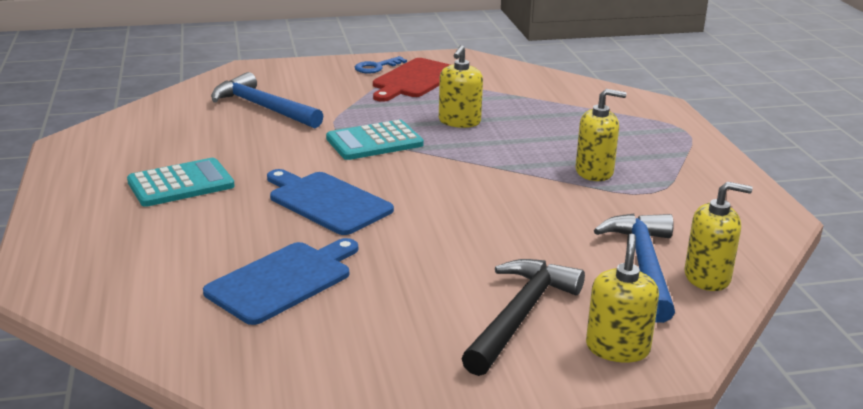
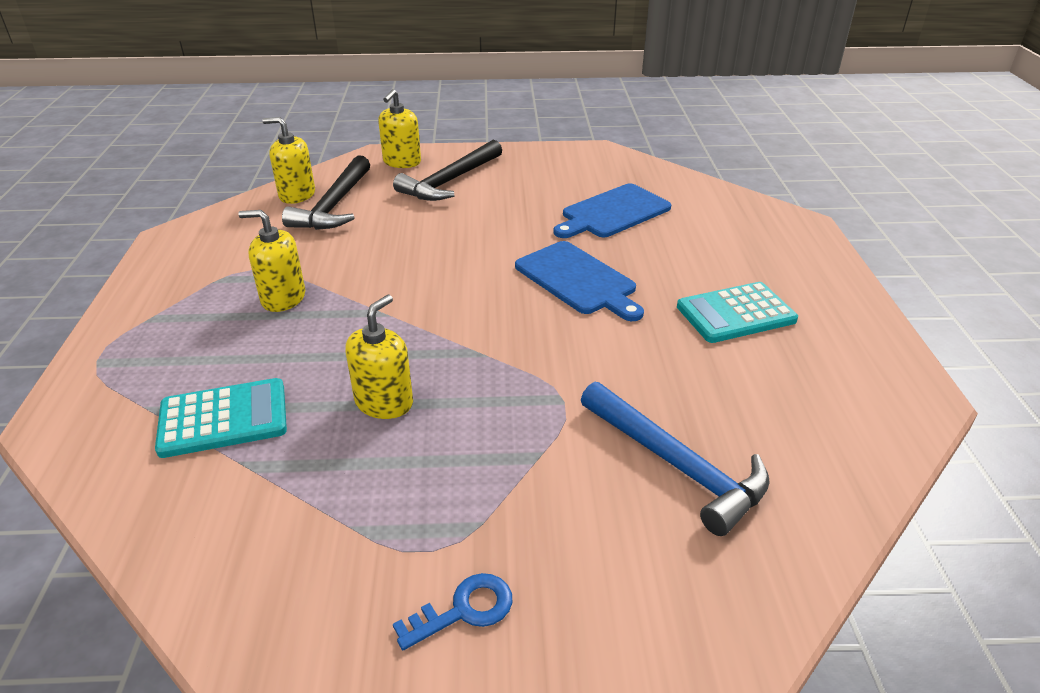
camera: 170 degrees left, 10 degrees up
turquoise calculator [326,120,424,160] -> turquoise calculator moved to [155,378,287,458]
red cutting board [373,58,450,102] -> none
blue hammer [594,214,675,323] -> black hammer [282,155,370,230]

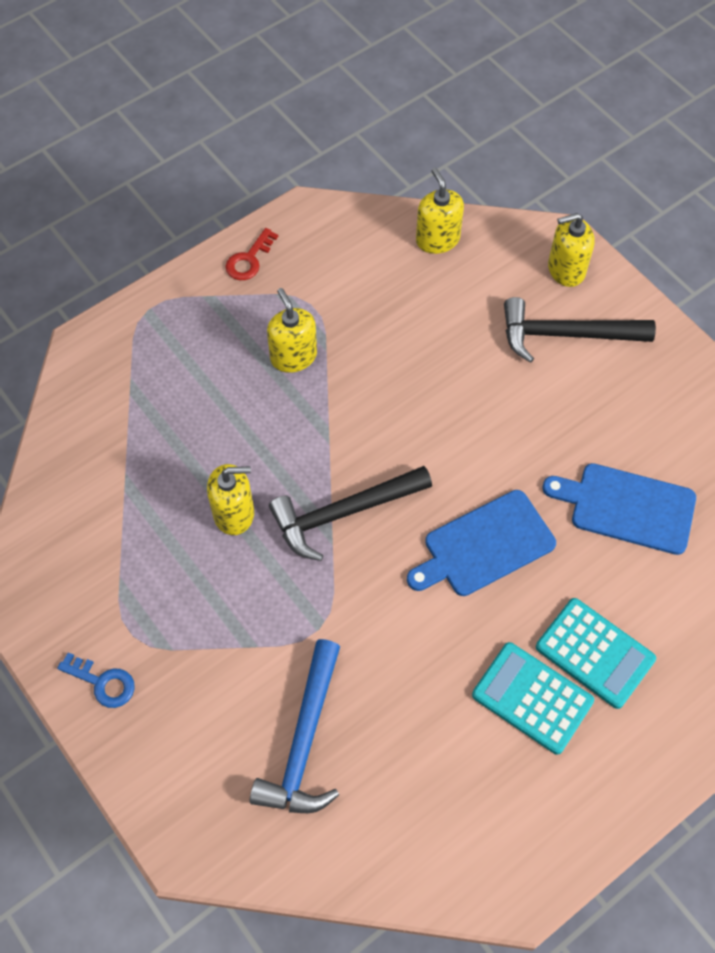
camera: 55 degrees right, 25 degrees up
turquoise calculator [155,378,287,458] -> turquoise calculator moved to [536,598,656,709]
black hammer [282,155,370,230] -> black hammer moved to [269,466,432,561]
blue cutting board [515,241,644,321] -> blue cutting board turned 45 degrees clockwise [407,490,556,596]
none -> red key [225,228,278,280]

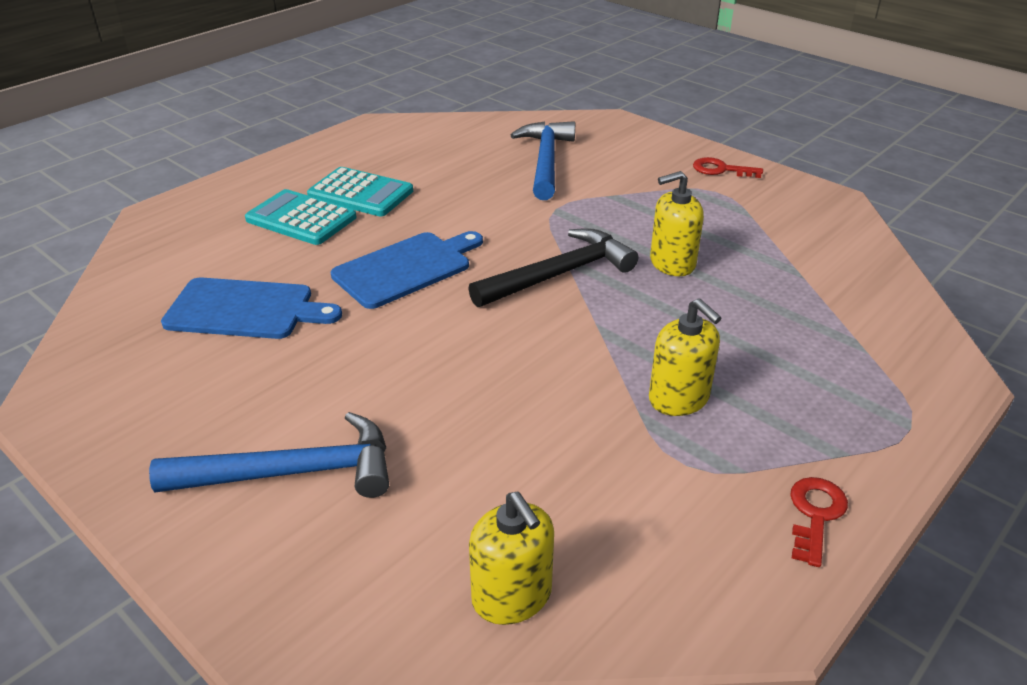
camera: 170 degrees right, 25 degrees down
blue key [57,652,135,708] -> red key [693,157,763,178]
black hammer [504,297,656,363] -> blue hammer [149,412,389,498]
yellow soap dispenser [548,213,595,287] -> none

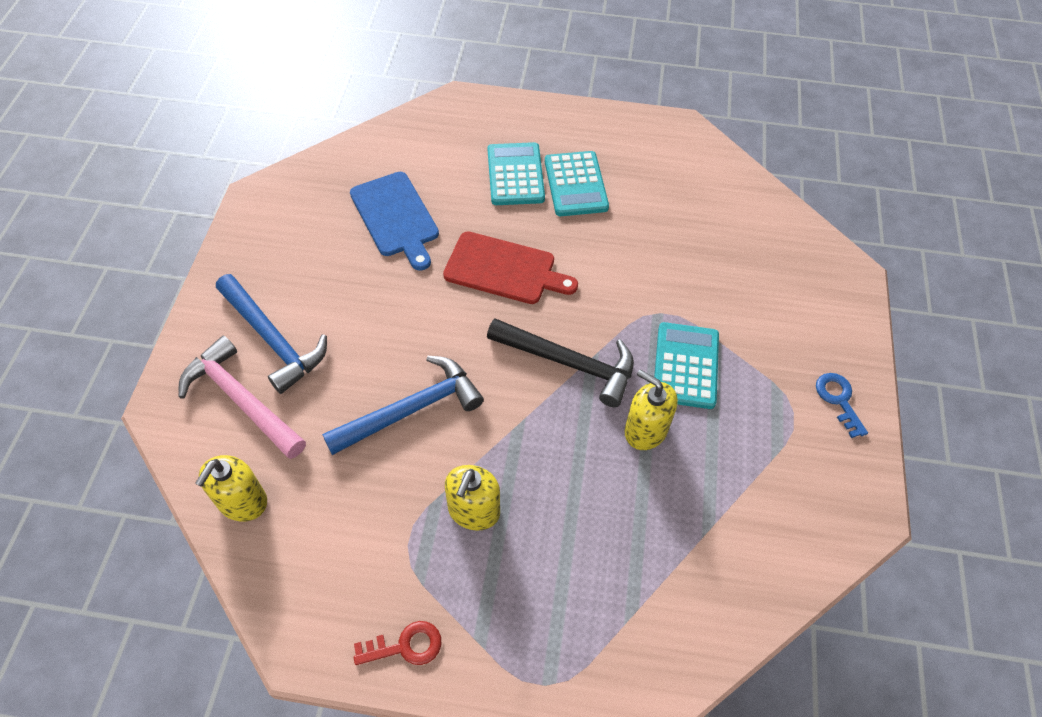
camera: 55 degrees right, 20 degrees up
blue cutting board [331,231,483,309] -> red cutting board [443,231,578,304]
blue hammer [511,121,575,200] -> blue hammer moved to [322,356,484,455]
red key [693,157,763,178] -> blue key [816,373,868,438]
none -> pink hammer [179,336,306,459]
none -> turquoise calculator [654,322,719,409]

